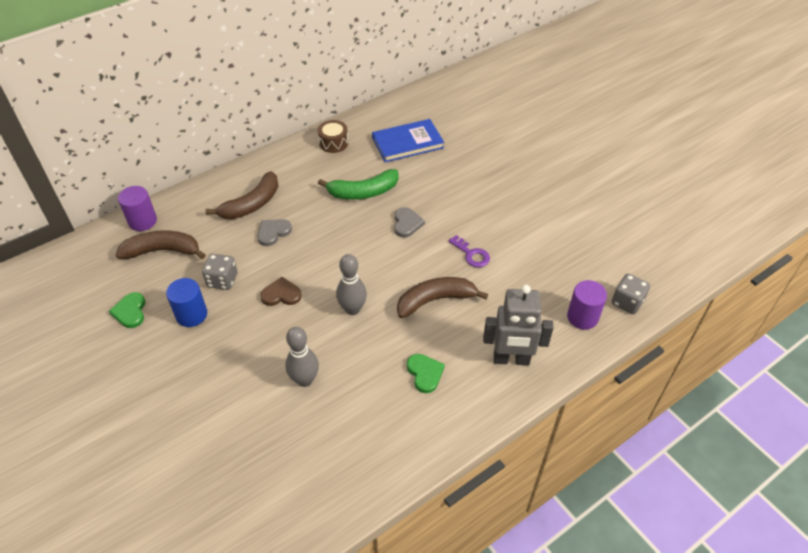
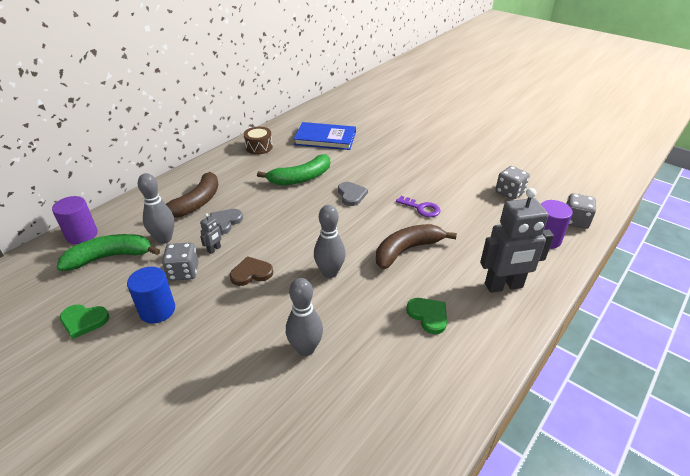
camera: 15 degrees left, 10 degrees down
green heart [109,292,145,328] -> green heart turned 60 degrees counterclockwise [60,304,109,339]
brown banana [116,231,205,259] -> green banana [57,234,160,271]
blue book [372,119,444,162] -> blue book turned 45 degrees clockwise [294,122,356,150]
none -> grey bowling pin [138,173,174,244]
none -> grey robot [200,214,223,254]
none -> grey dice [496,166,530,200]

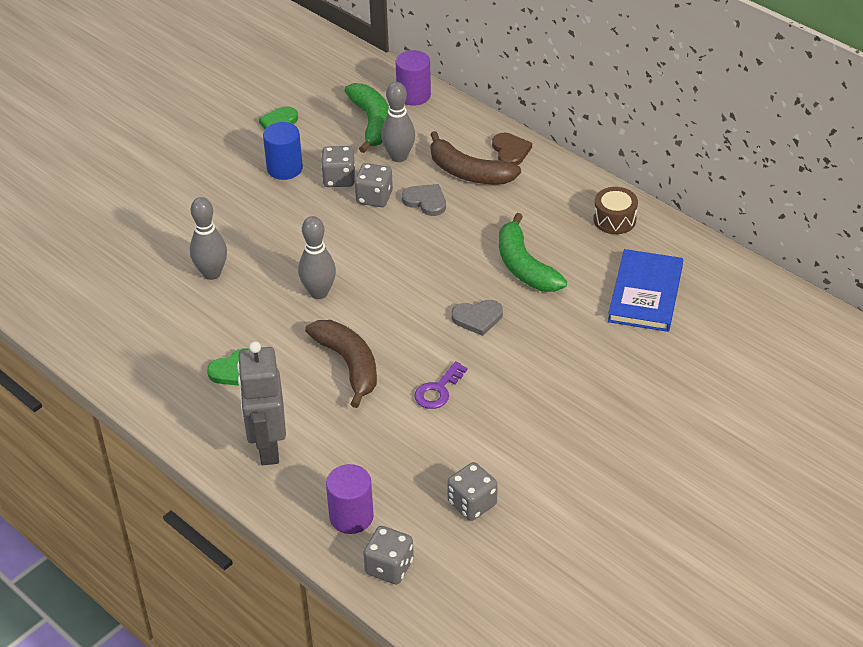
camera: 95 degrees right, 5 degrees up
grey robot [200,214,223,254] -> grey dice [355,163,393,207]
brown heart [230,256,273,286] -> brown heart moved to [492,133,532,165]

